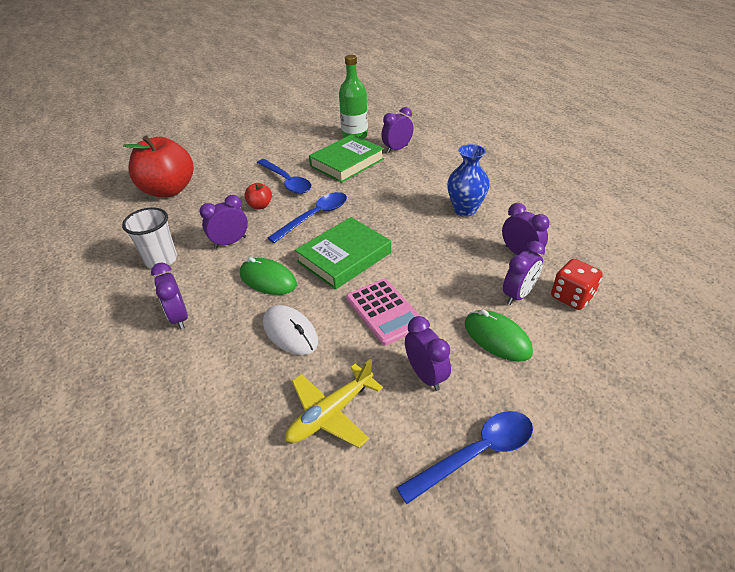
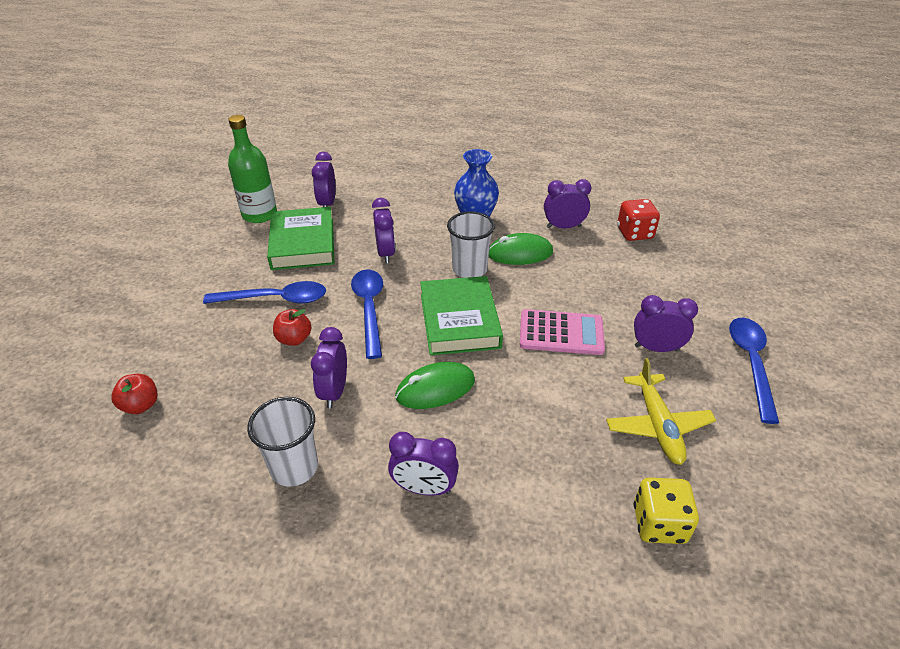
camera: 55 degrees left, 0 degrees up
red apple [123,136,194,197] -> red apple [111,374,158,414], size x0.43
white mouse [263,305,318,355] -> none
green mouse [465,310,533,362] -> green mouse moved to [489,233,553,265]
purple clock [503,241,545,305] -> purple clock moved to [372,198,395,263]
none -> white cup [447,211,495,278]
none -> yellow dice [634,478,699,544]

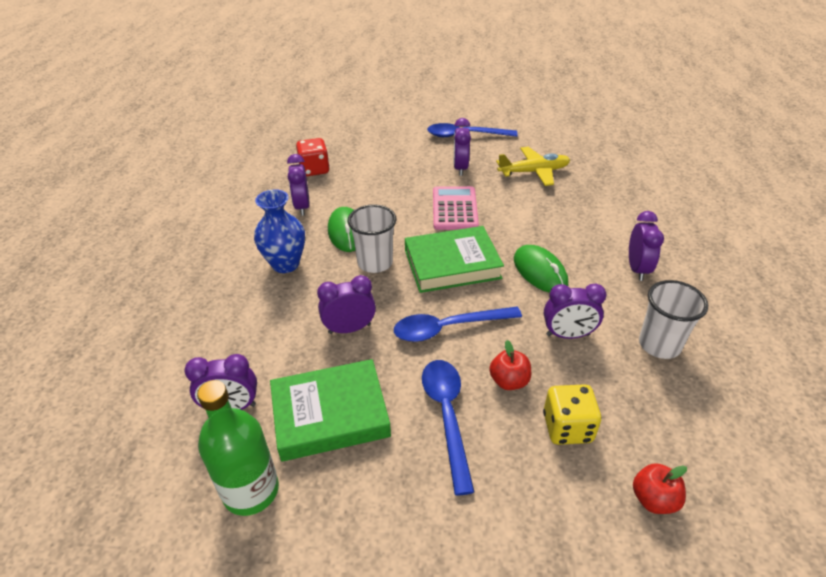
camera: 95 degrees left, 0 degrees up
yellow dice [634,478,699,544] -> yellow dice moved to [543,384,601,445]

